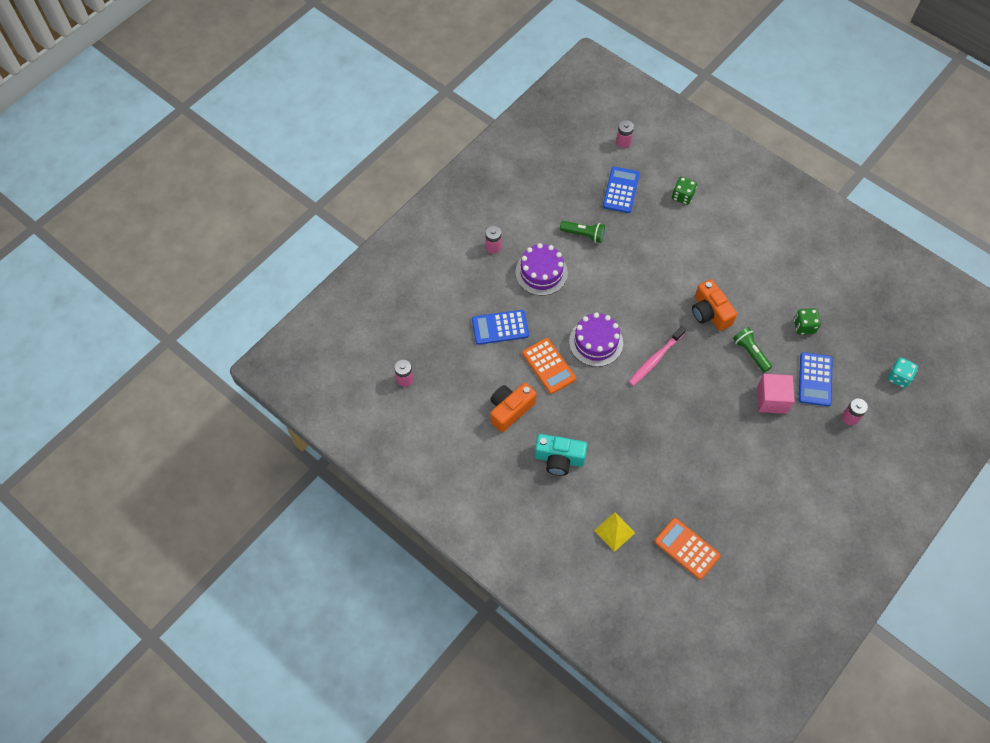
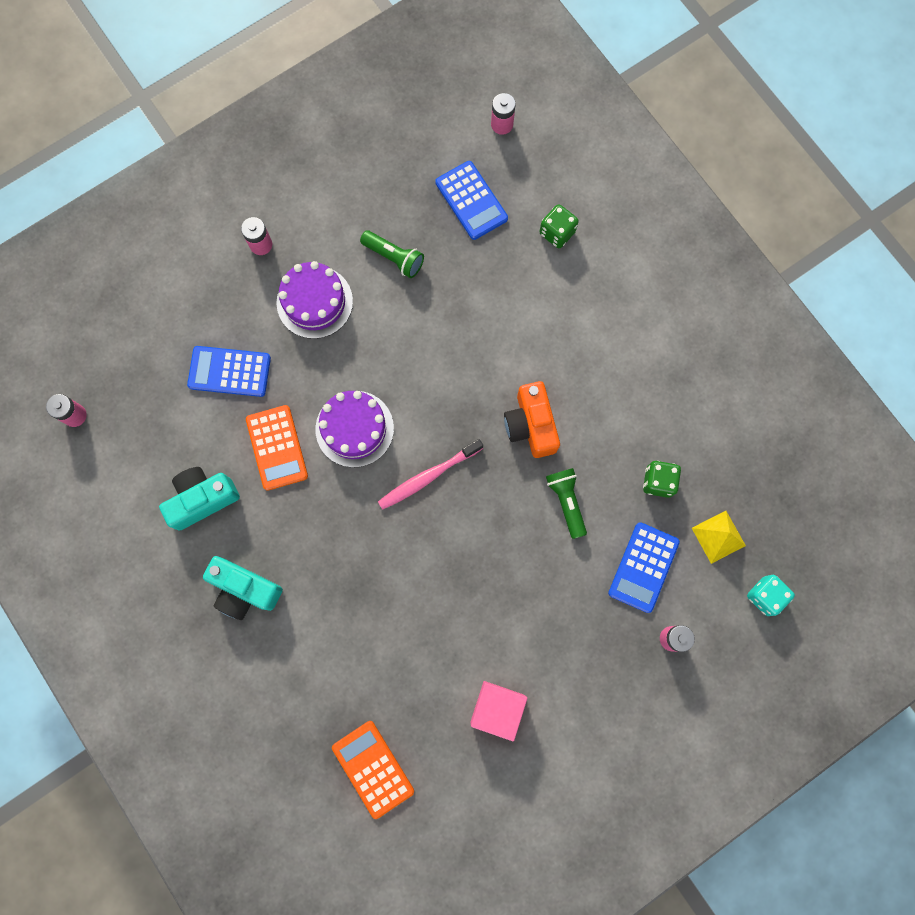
camera: 15 degrees right, 15 degrees up
orange camera [490,383,537,432] -> turquoise camera [159,467,240,531]
yellow pyramid [594,512,635,552] -> yellow pyramid moved to [692,511,746,564]
blue calculator [603,167,640,213] -> blue calculator turned 120 degrees clockwise [435,161,508,240]
pink cube [757,374,795,414] -> pink cube moved to [470,681,528,741]

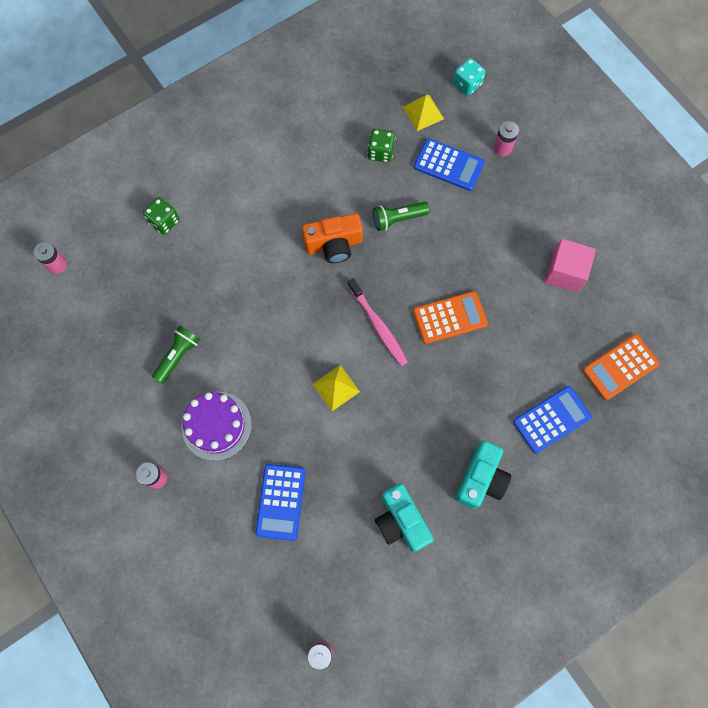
camera: 90 degrees left, 5 degrees down
orange calculator [246,405,308,491] -> orange calculator moved to [413,291,488,344]
purple cake [315,391,394,467] -> yellow pyramid [313,365,360,411]
blue calculator [435,161,508,240] -> blue calculator moved to [513,386,592,454]

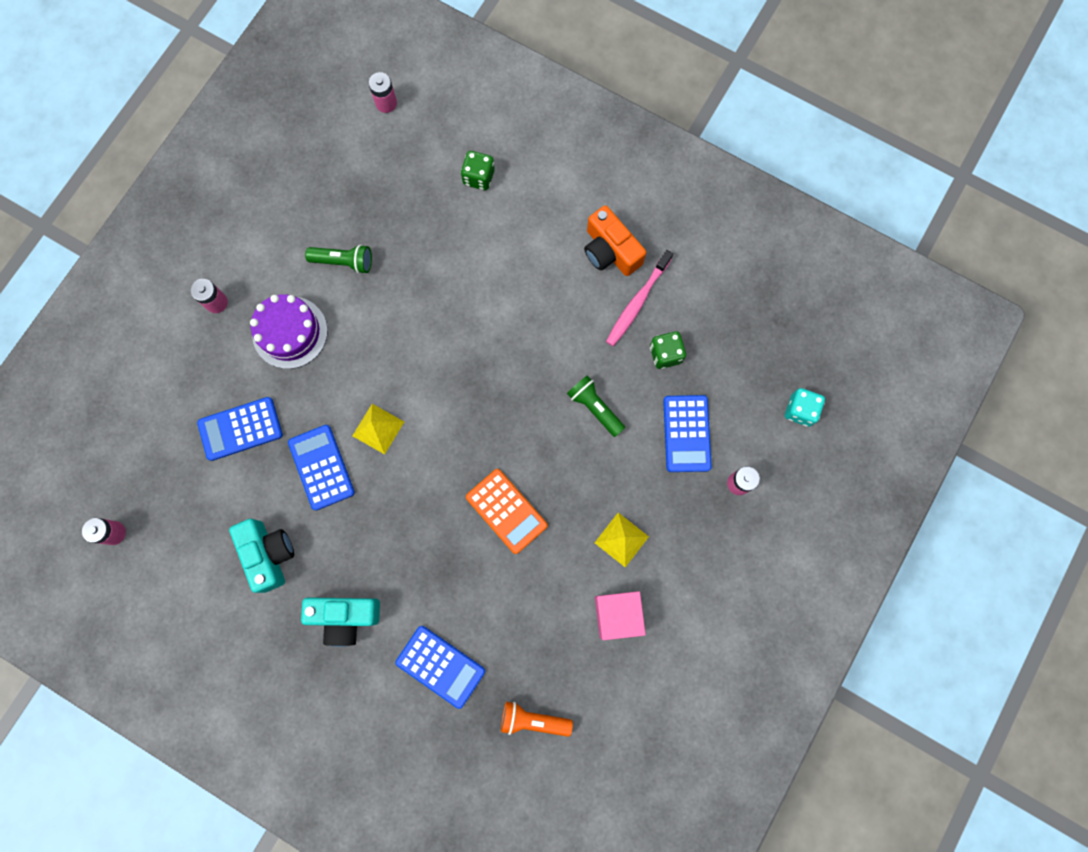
camera: 65 degrees right, 5 degrees up
orange camera [302,213,363,263] -> orange camera moved to [584,205,646,276]
pink toothbrush [348,278,408,366] -> pink toothbrush moved to [606,250,673,346]
turquoise camera [375,483,434,552] -> turquoise camera turned 120 degrees clockwise [229,519,294,593]
yellow pyramid [403,95,444,131] -> yellow pyramid moved to [595,513,649,567]
orange calculator [583,334,660,400] -> orange flashlight [501,702,573,737]
none -> blue calculator [288,425,355,511]

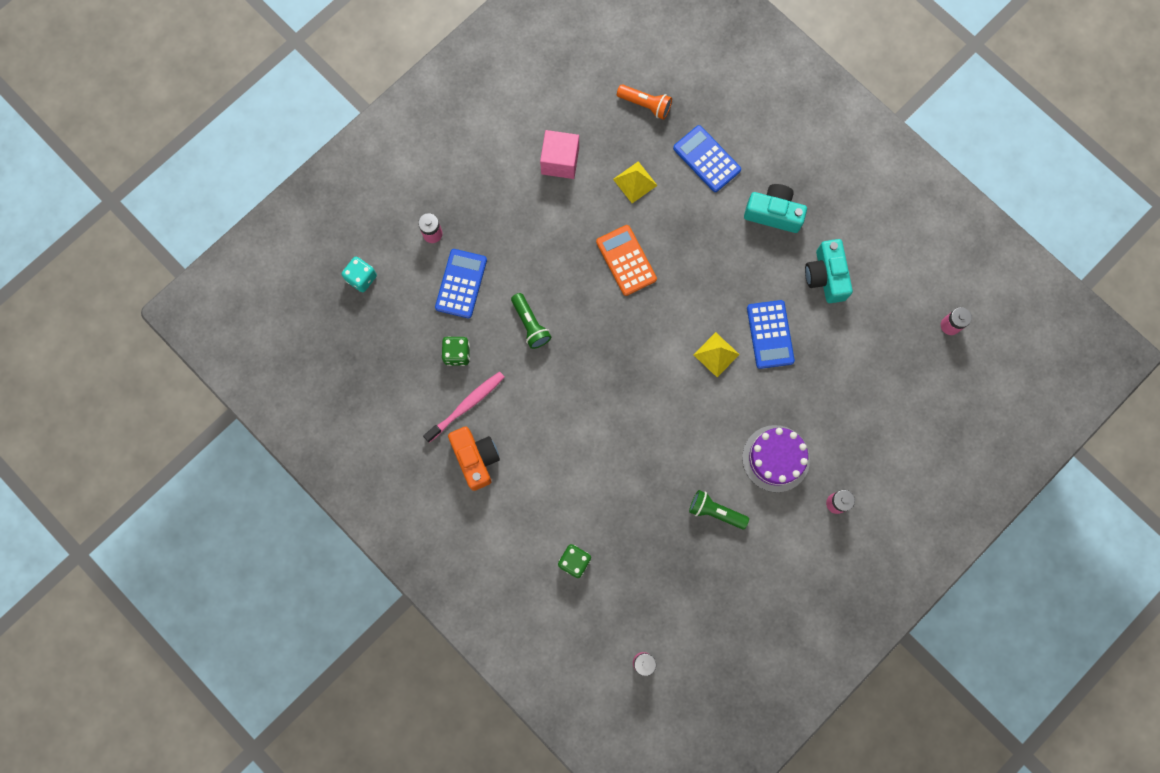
camera: 165 degrees left, 0 degrees up
blue calculator [197,397,283,461] -> none
yellow pyramid [595,513,649,567] -> yellow pyramid moved to [613,161,658,203]

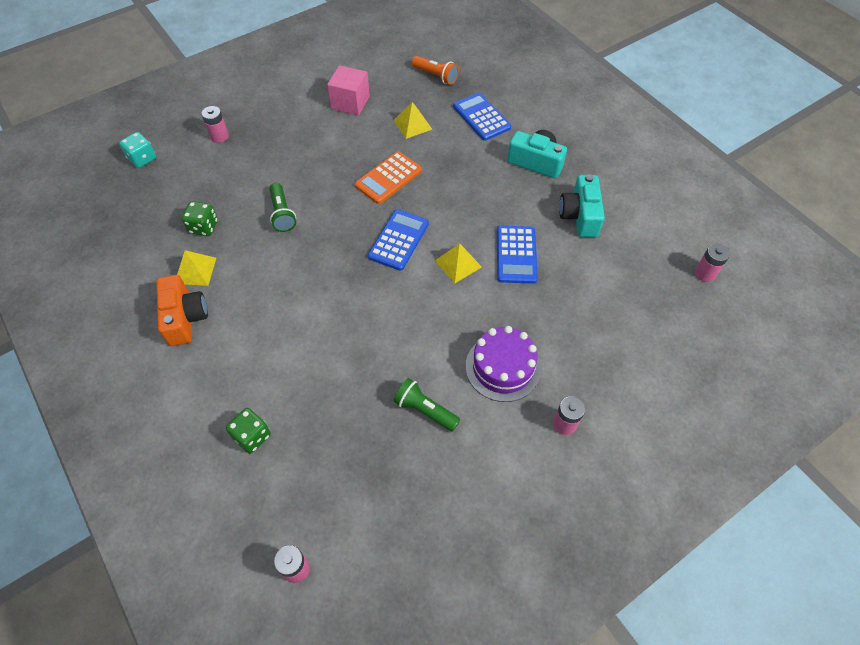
camera: 10 degrees right, 20 degrees down
pink toothbrush [423,371,505,443] -> yellow pyramid [177,250,216,286]
blue calculator [435,249,487,318] -> blue calculator moved to [368,209,429,271]
orange calculator [596,225,657,296] -> orange calculator turned 120 degrees counterclockwise [355,151,422,204]

